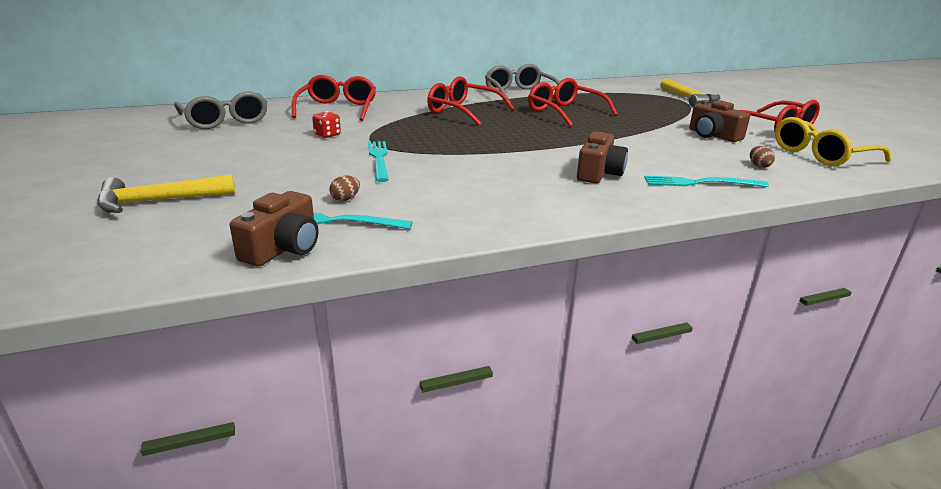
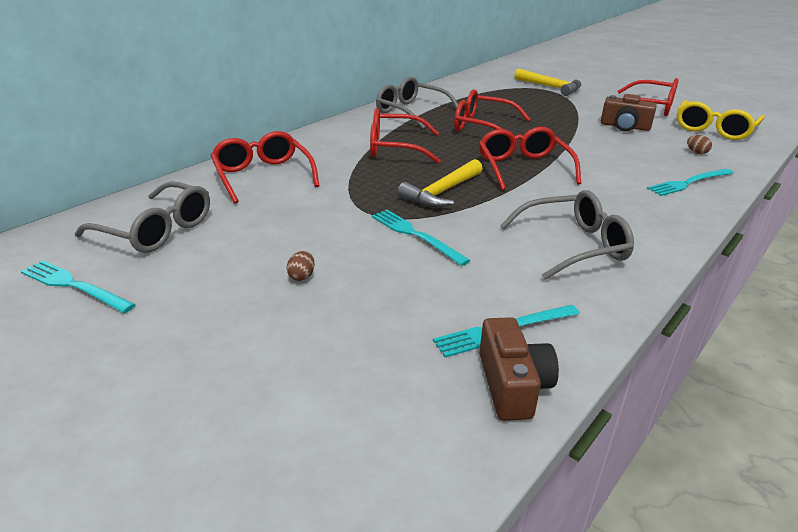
camera: 30 degrees left, 5 degrees up
yellow hammer [98,174,235,213] -> yellow hammer moved to [397,159,483,208]
red dice [312,111,341,138] -> none
brown egg [329,175,360,201] -> brown egg moved to [287,251,315,281]
brown camera [577,131,628,183] -> none
none -> turquoise fork [21,260,136,313]
none -> red glasses [479,127,581,190]
none -> grey glasses [500,190,634,280]

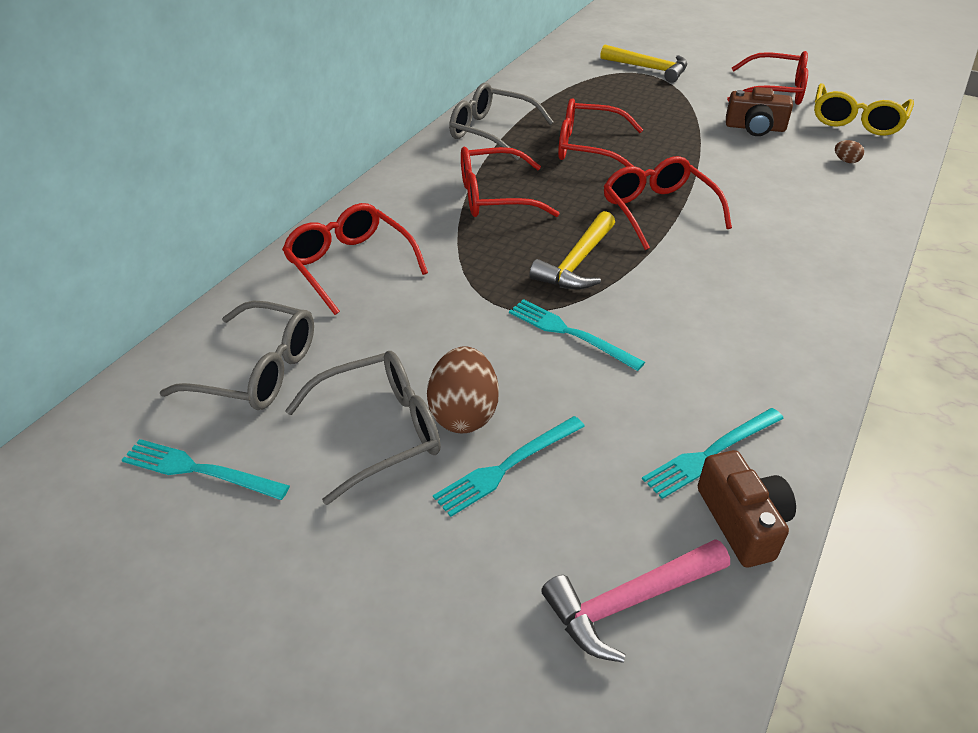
camera: 10 degrees left, 10 degrees up
brown egg [287,251,315,281] -> brown egg [427,346,499,433], size x2.26
grey glasses [500,190,634,280] -> grey glasses moved to [285,351,441,505]
turquoise fork [647,168,733,196] -> turquoise fork moved to [433,416,585,517]
none -> pink hammer [541,539,730,663]

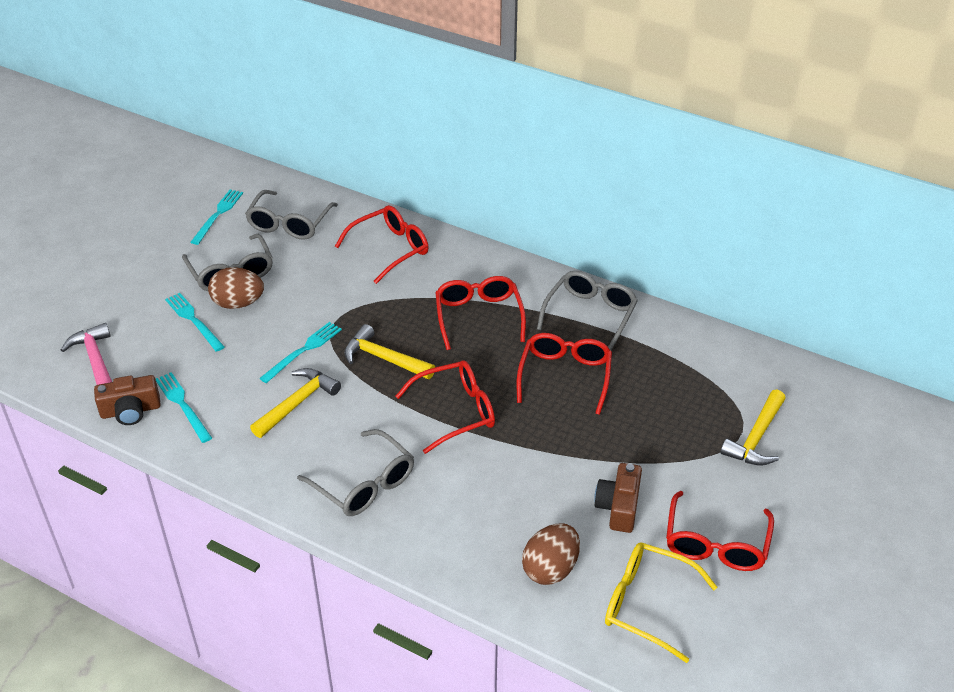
camera: 90 degrees right, 0 degrees up
brown egg [835,140,864,163] -> brown egg [522,524,580,585], size x2.26
none -> yellow hammer [250,368,341,438]
none -> grey glasses [297,429,414,516]

